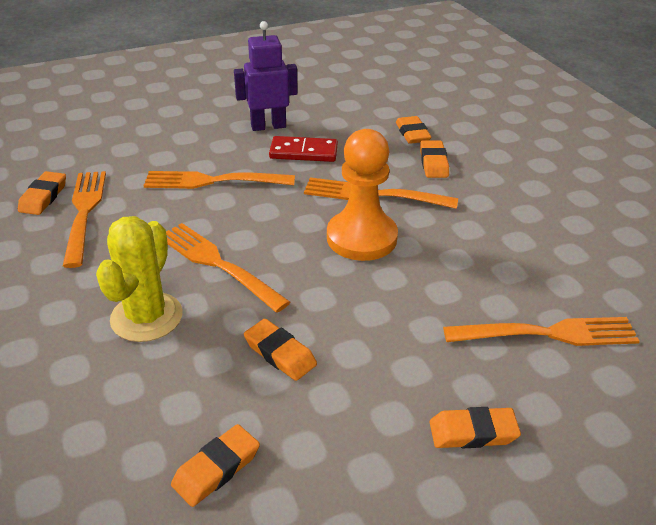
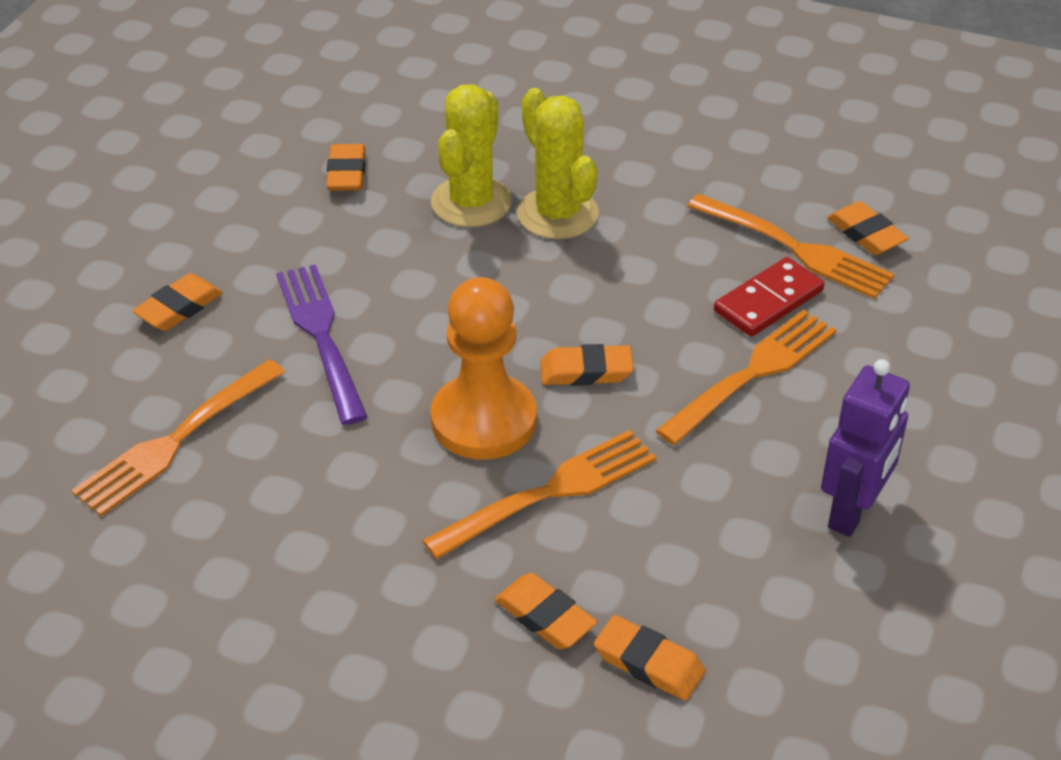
camera: 135 degrees right, 5 degrees up
orange fork [166,223,290,312] -> none
orange eraser [244,319,317,381] -> orange eraser moved to [540,344,634,386]
red domino [269,136,338,162] -> red domino moved to [714,257,824,337]
none -> purple fork [276,264,367,425]
none -> yellow cactus [431,84,512,227]

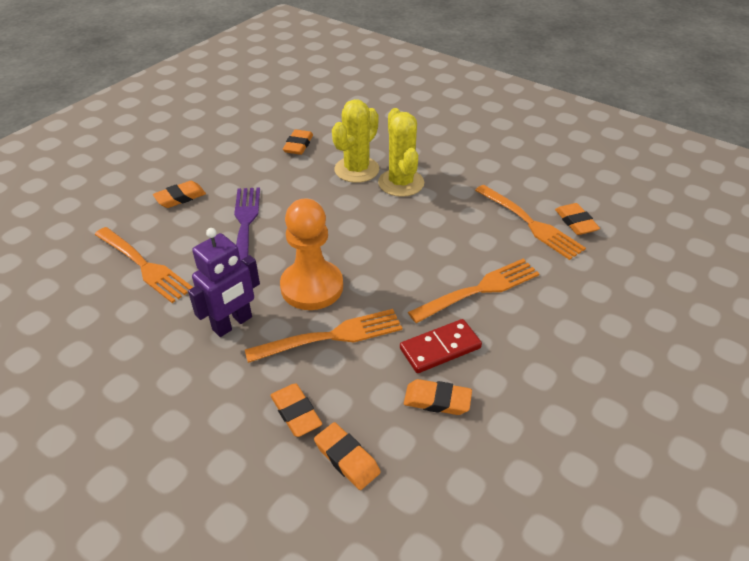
camera: 15 degrees right, 0 degrees up
orange fork [71,359,285,516] -> orange fork turned 105 degrees counterclockwise [95,227,193,303]
orange eraser [540,344,634,386] -> orange eraser moved to [404,379,472,415]
red domino [714,257,824,337] -> red domino moved to [400,319,482,373]
purple robot [821,359,910,537] -> purple robot moved to [188,228,260,337]

